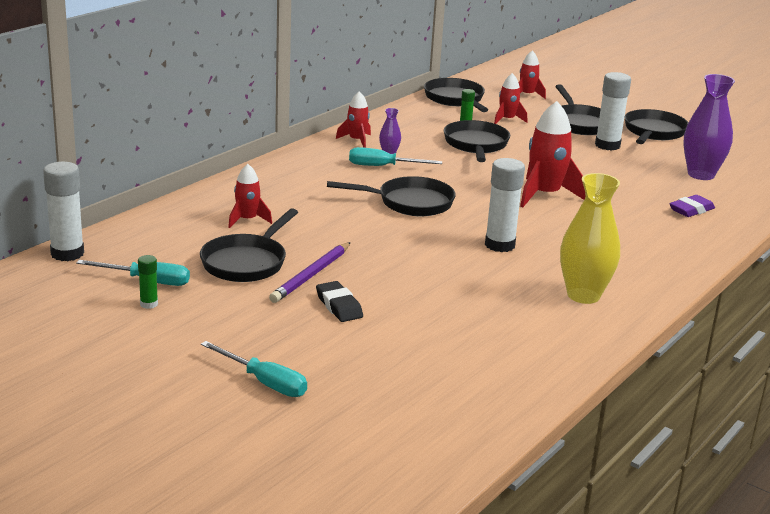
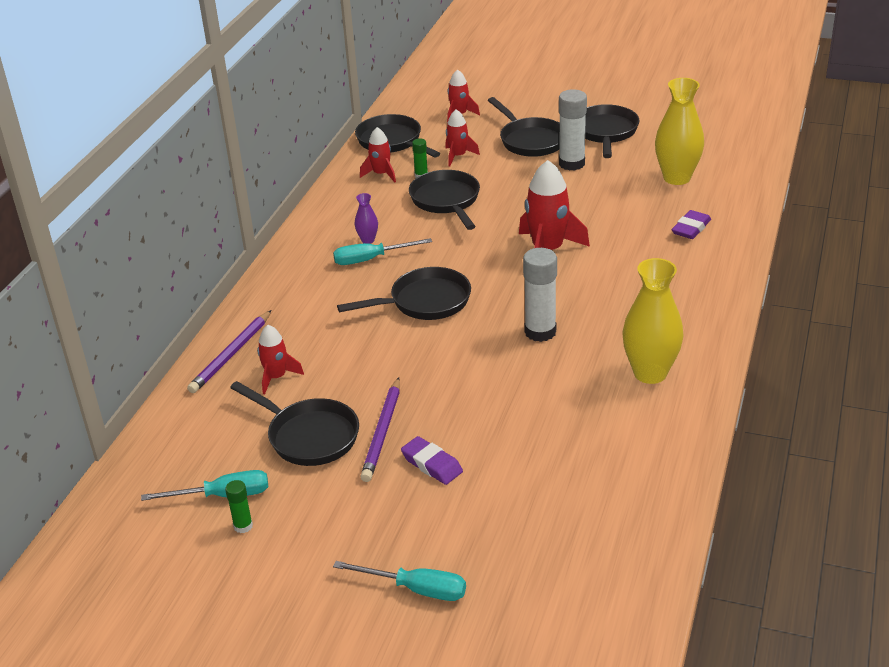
camera: 15 degrees left, 10 degrees up
white glue stick [43,162,84,261] -> none
black pan [200,208,298,282] -> black pan turned 60 degrees counterclockwise [230,381,359,466]
black eraser [316,281,363,322] -> purple eraser [401,436,463,485]
red rocket [336,91,371,148] -> red rocket moved to [360,127,396,183]
purple vase [683,74,735,180] -> yellow vase [655,78,704,185]
none -> purple pencil [187,310,272,393]

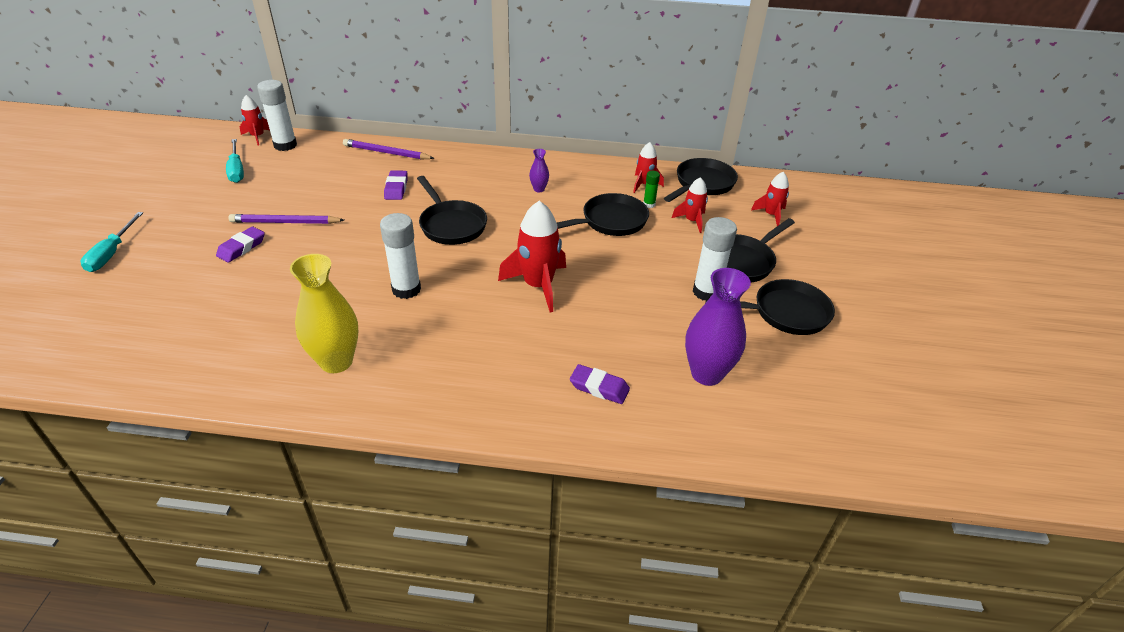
camera: 75 degrees right, 5 degrees up
green glue stick [225,480,253,533] -> none
black pan [230,381,359,466] -> none
red rocket [257,325,304,394] -> red rocket moved to [240,95,270,146]
turquoise screwdriver [333,238,432,265] -> none
yellow vase [655,78,704,185] -> purple vase [685,268,751,386]
none -> white glue stick [257,80,297,151]
none -> purple eraser [384,170,408,200]

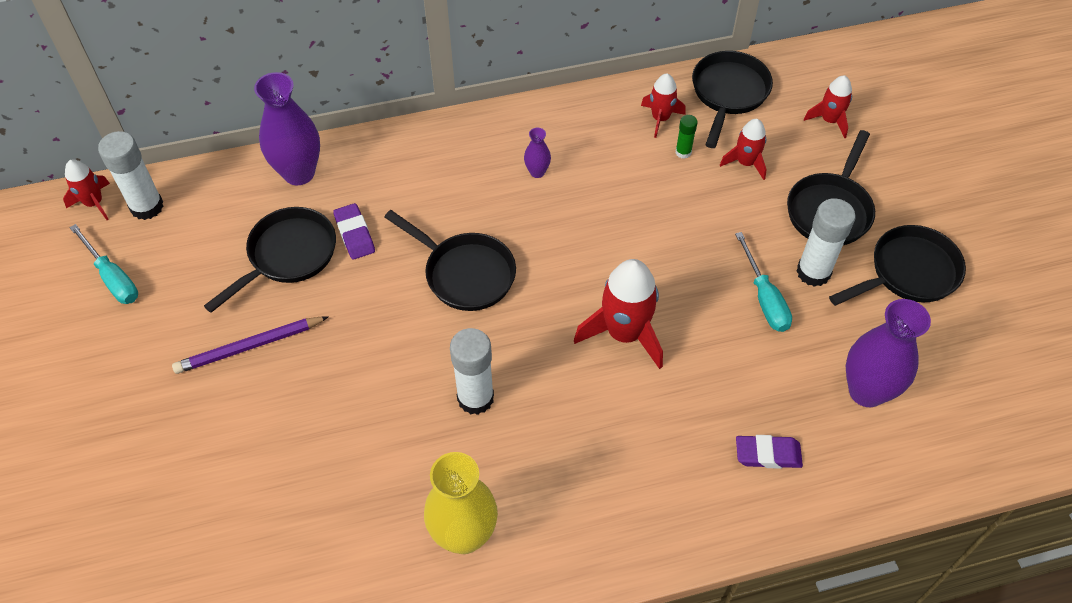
camera: 20 degrees left, 15 degrees up
turquoise screwdriver [81,212,143,272] -> turquoise screwdriver moved to [735,232,792,332]
purple eraser [216,227,265,263] -> none
purple pencil [343,139,434,160] -> purple vase [254,72,320,185]
black pan [557,193,649,236] -> black pan moved to [204,207,336,313]

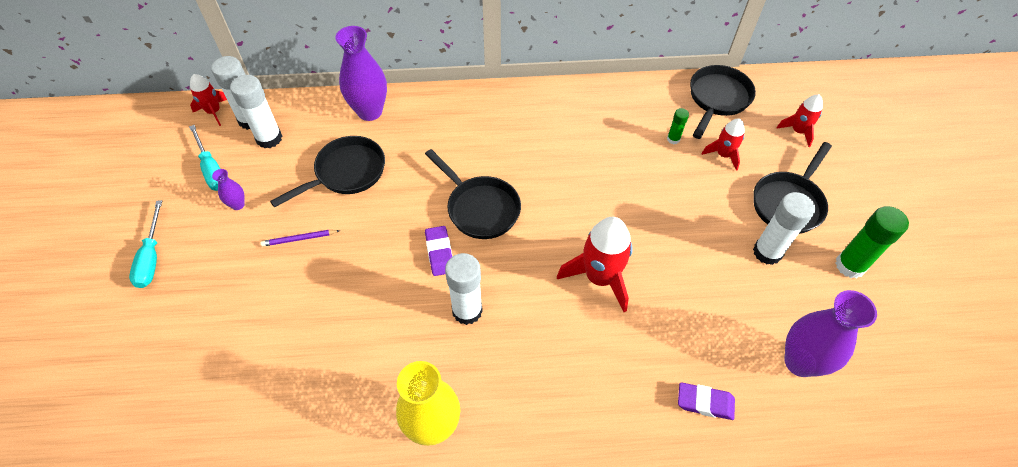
camera: 10 degrees right, 0 degrees up
purple pencil [172,316,329,374] -> purple pencil [261,230,340,247], size x0.61
purple eraser [333,203,375,260] -> purple eraser moved to [425,226,453,276]
purple vase [524,128,551,178] -> purple vase moved to [212,169,245,210]
red rocket [641,73,686,138] -> none
turquoise screwdriver [735,232,792,332] -> turquoise screwdriver moved to [129,200,162,288]
black pan [829,225,966,306] -> green glue stick [835,206,909,278]
none -> white glue stick [230,75,282,148]

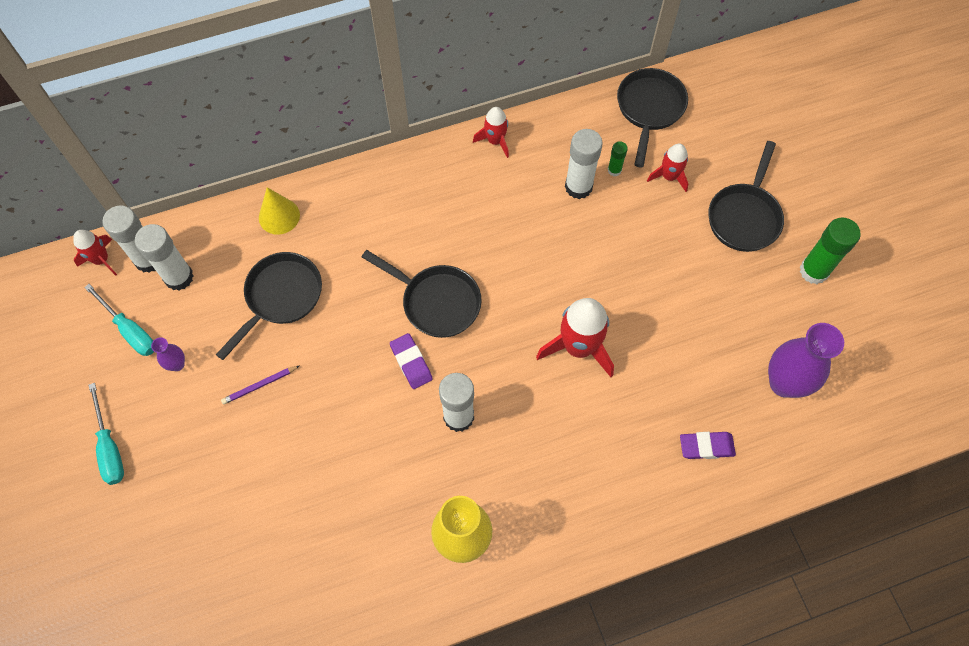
camera: 15 degrees left, 10 degrees up
purple vase [335,26,387,121] -> yellow cone [259,187,300,235]
white glue stick [753,192,815,265] -> white glue stick moved to [565,129,603,199]
red rocket [777,94,823,147] -> red rocket moved to [473,107,509,158]

